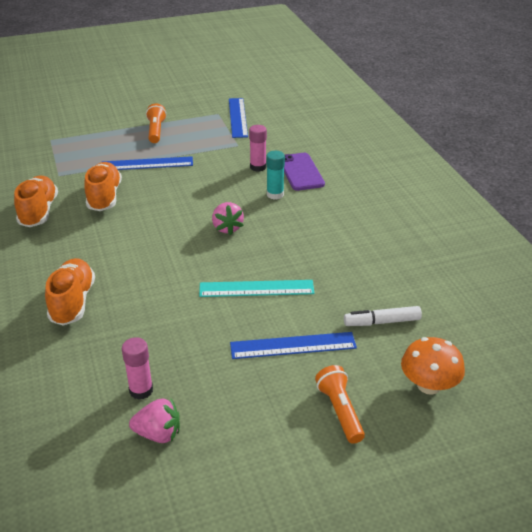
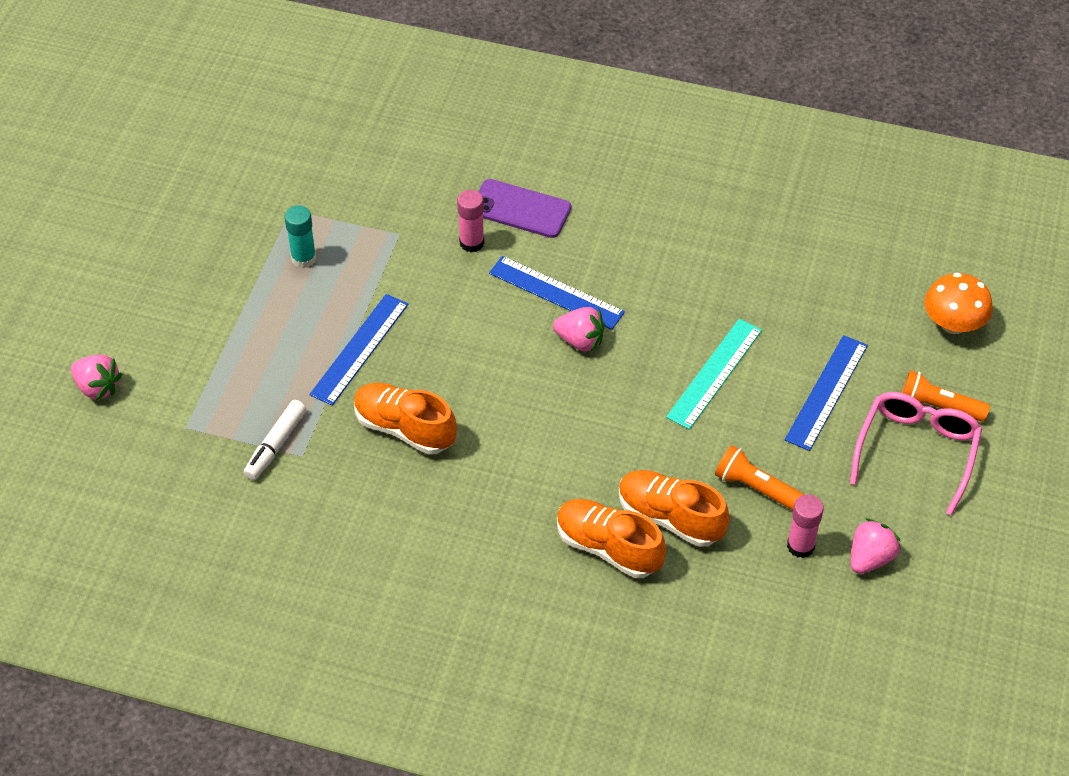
camera: 55 degrees left, 15 degrees up
orange shoe [14,176,58,227] -> orange shoe moved to [619,470,730,547]
orange flashlight [146,103,167,143] -> orange flashlight moved to [715,445,804,510]
blue ruler [229,98,248,138] -> blue ruler moved to [489,256,625,330]
turquoise glue stick [266,151,285,200] -> turquoise glue stick moved to [284,205,316,268]
white marker [344,306,422,326] -> white marker moved to [243,400,306,480]
none -> pink strawberry [71,355,122,401]
none -> pink glasses [850,392,982,515]

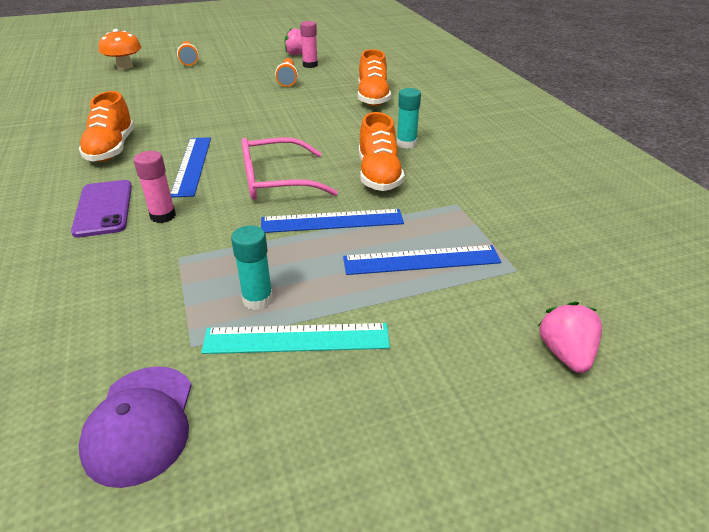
camera: 125 degrees left, 15 degrees down
white marker [243,400,306,480] -> none
pink strawberry [553,307,605,351] -> none
orange shoe [619,470,730,547] -> orange shoe moved to [79,91,134,162]
turquoise ruler [666,319,762,430] -> turquoise ruler moved to [201,323,390,354]
blue ruler [785,335,868,451] -> blue ruler moved to [343,245,501,275]
pink glasses [850,392,982,515] -> pink glasses moved to [241,137,338,200]
none -> purple cap [79,366,192,488]
none -> turquoise glue stick [397,88,421,149]

